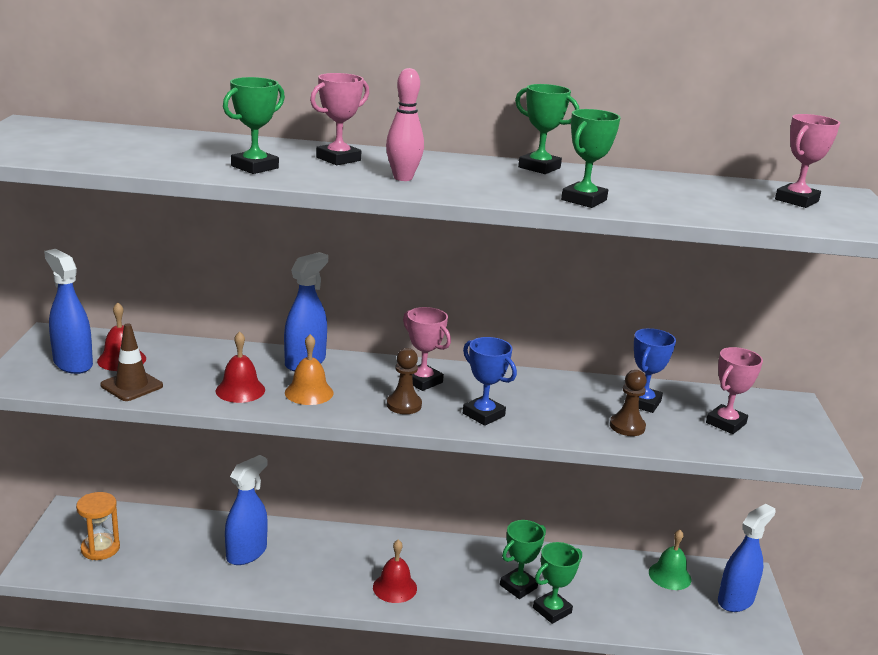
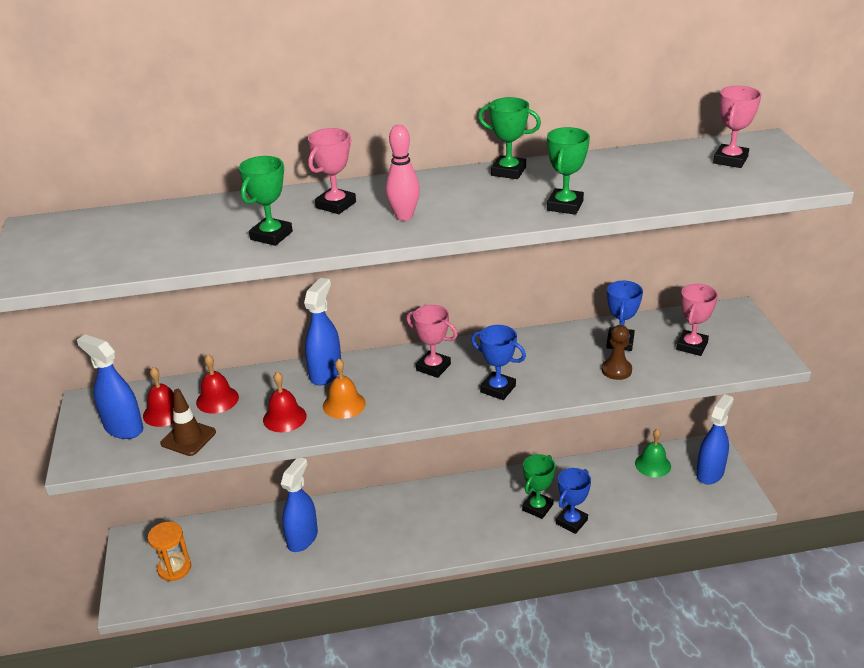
camera: 10 degrees left, 10 degrees up
red bell [373,539,417,603] -> red bell moved to [196,354,239,414]
brown pawn [387,348,422,414] -> none
green trophy [533,542,582,624] -> blue trophy [556,468,591,534]

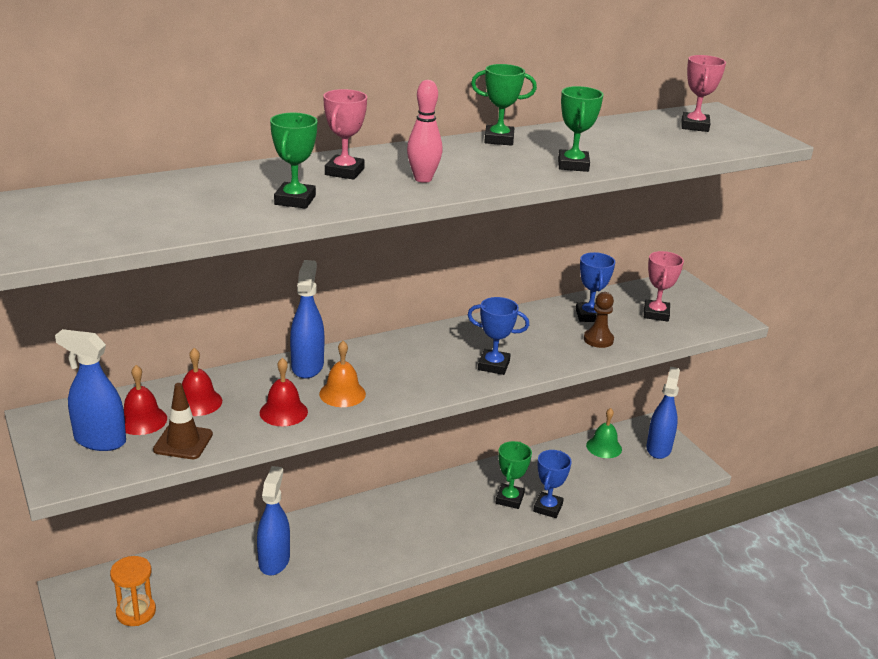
camera: 20 degrees left, 5 degrees down
pink trophy [406,305,458,378] -> none

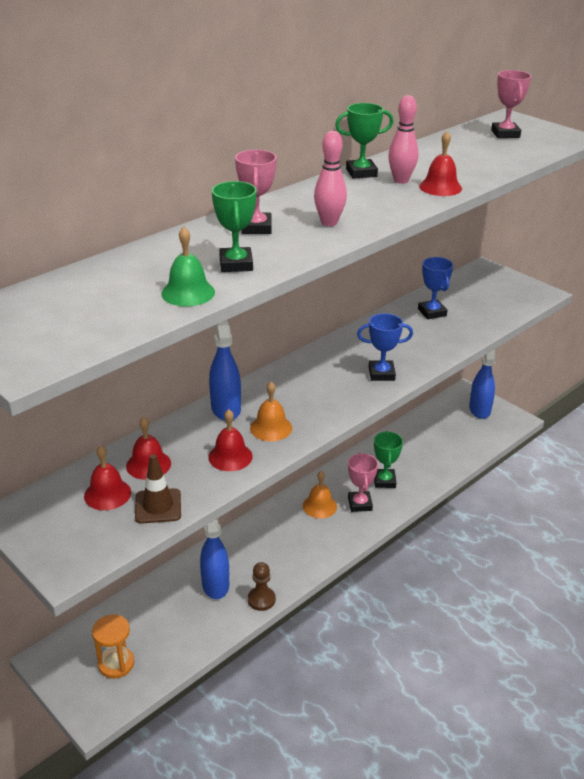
camera: 15 degrees left, 5 degrees up
blue spray bottle [55,329,126,451] -> none
blue trophy [533,450,572,518] -> none
green trophy [558,86,604,172] -> red bell [419,131,462,196]
brown pawn [584,292,614,348] -> brown pawn moved to [248,562,276,611]
green bell [586,408,622,458] -> green bell moved to [161,227,215,307]
pink trophy [644,251,684,322] -> pink trophy moved to [348,453,378,512]
none -> orange bell [303,471,337,519]
none -> pink bowling pin [388,95,418,184]

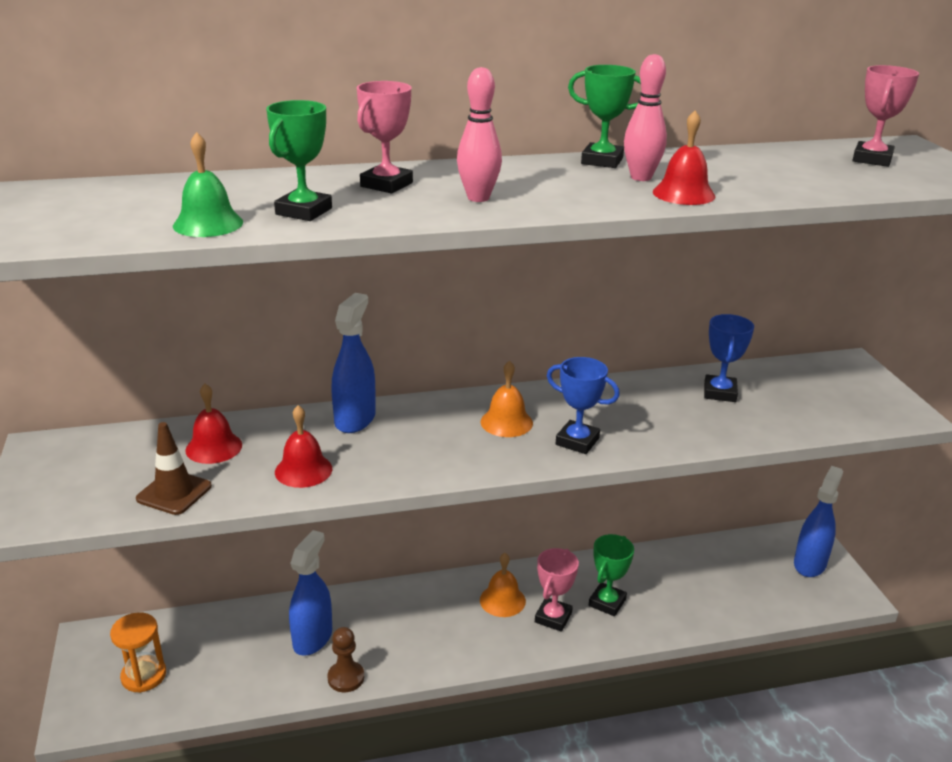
camera: 30 degrees right, 5 degrees down
red bell [84,445,131,510] -> none
orange bell [250,382,292,441] -> orange bell moved to [480,361,533,437]

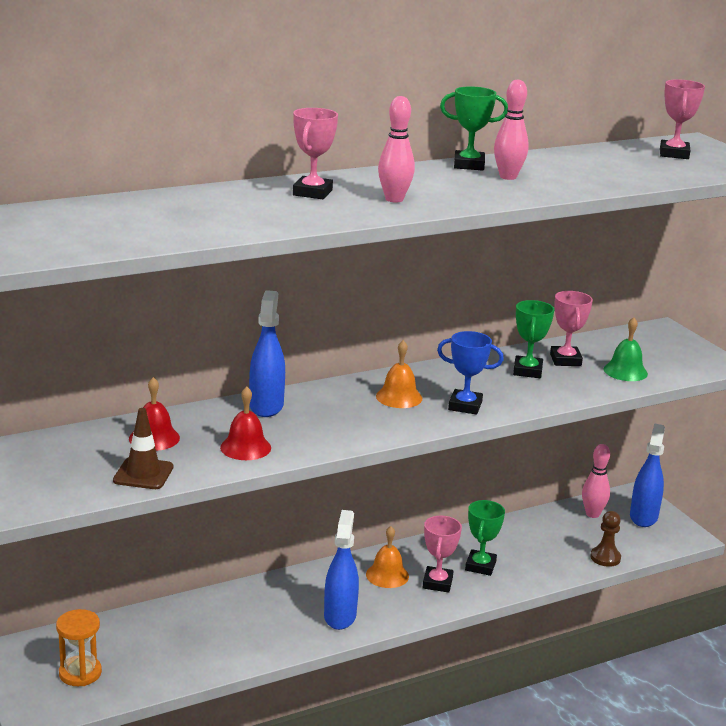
camera: 15 degrees left, 5 degrees down
green bell [173,132,243,237] -> green bell moved to [604,317,648,381]
green trophy [266,100,332,221] -> green trophy moved to [513,300,554,378]
blue spray bottle [289,530,332,656] -> blue spray bottle moved to [324,510,359,630]
brown pawn [327,627,364,692] -> brown pawn moved to [591,511,621,567]
red bell [653,110,715,205] -> none
blue trophy [704,314,754,402] -> pink trophy [550,291,593,366]
none -> pink bowling pin [582,444,610,518]

